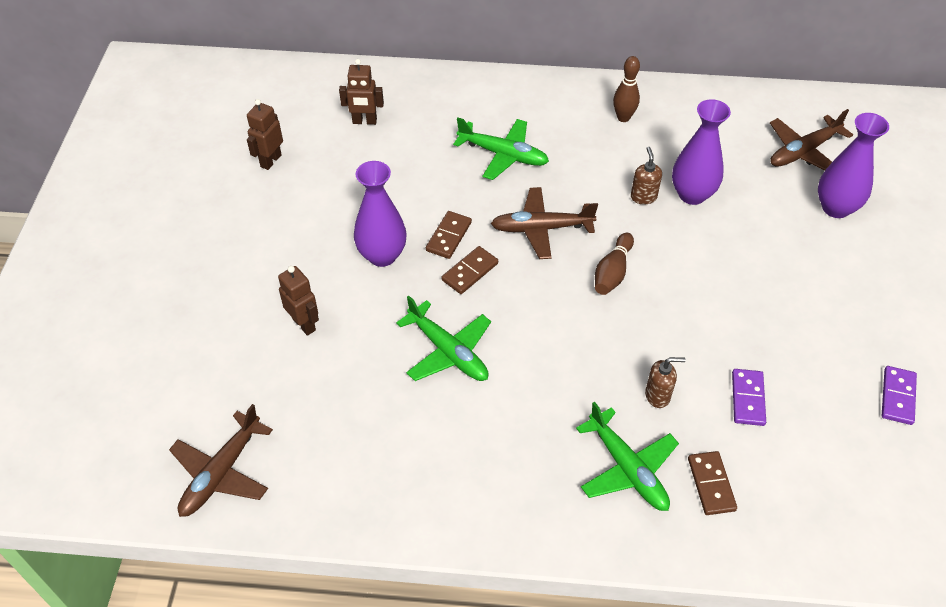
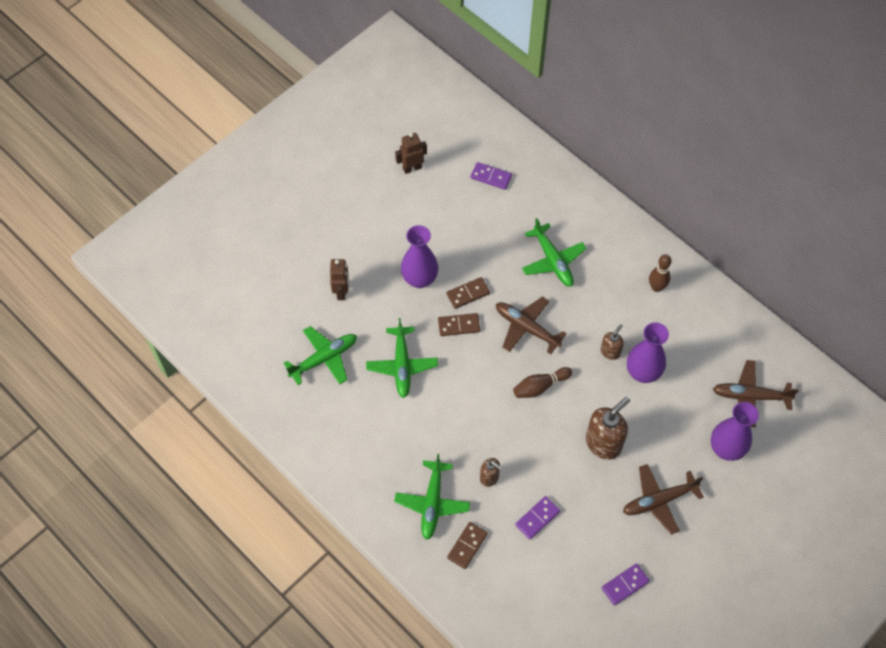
camera: 40 degrees right, 10 degrees up
brown plane [169,404,273,517] -> brown plane moved to [623,464,704,535]
brown robot [339,59,384,125] -> purple domino [471,162,512,190]
none -> green plane [283,326,357,385]
none -> brown soap dispenser [586,397,630,460]

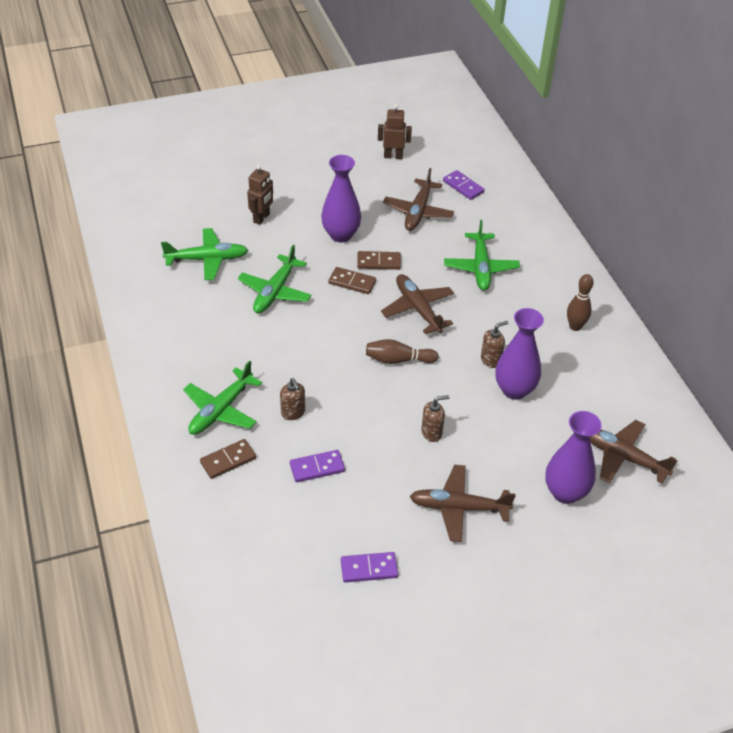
camera: 25 degrees right, 15 degrees down
brown soap dispenser [586,397,630,460] -> brown soap dispenser [421,395,450,442], size x0.55
none -> brown plane [383,168,454,231]

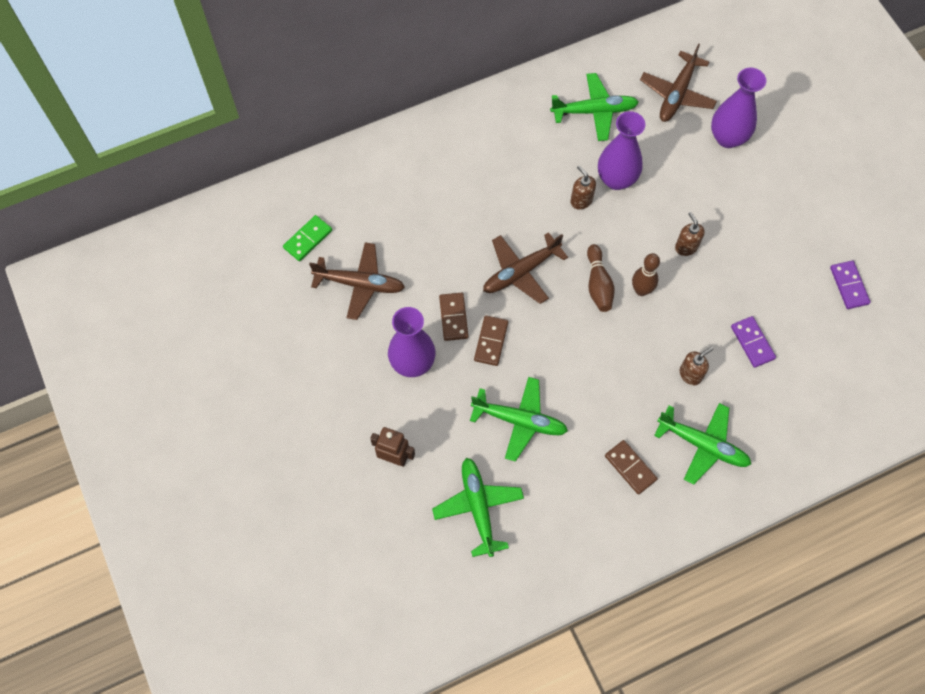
camera: 95 degrees left, 20 degrees up
brown domino [200,439,256,479] -> brown domino moved to [605,440,658,495]
brown robot [378,104,412,159] -> none
brown plane [410,465,516,542] -> none
purple domino [443,170,485,200] -> green domino [283,215,332,261]
green plane [444,220,520,290] -> green plane moved to [550,73,639,141]
brown bowling pin [567,274,594,331] -> brown bowling pin moved to [632,253,660,296]

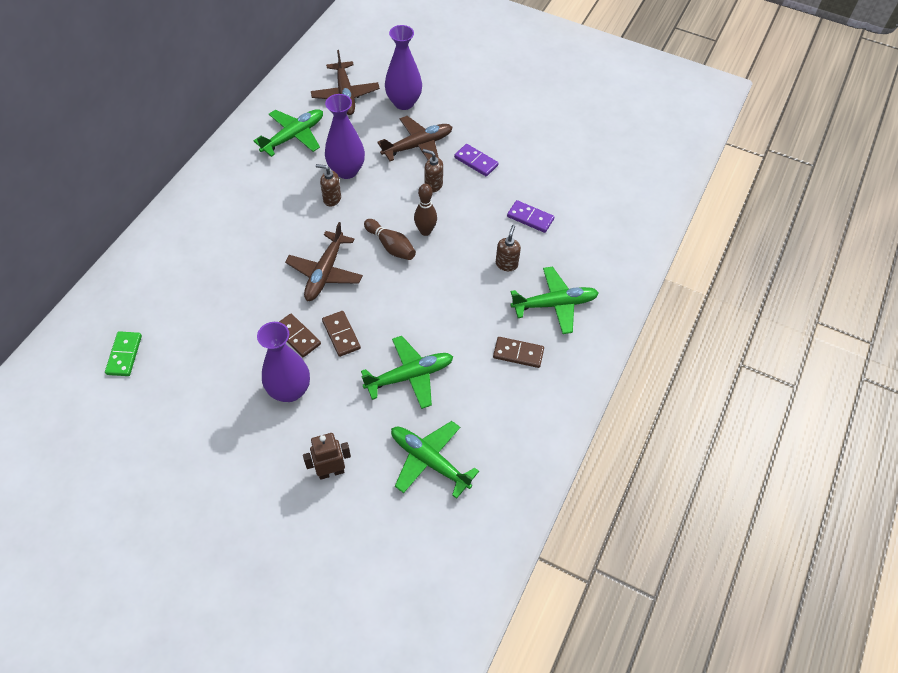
camera: 40 degrees left, 10 degrees down
brown plane [309,242,405,320] -> brown plane moved to [377,116,452,161]
purple domino [830,261,870,309] -> purple domino moved to [454,144,498,176]

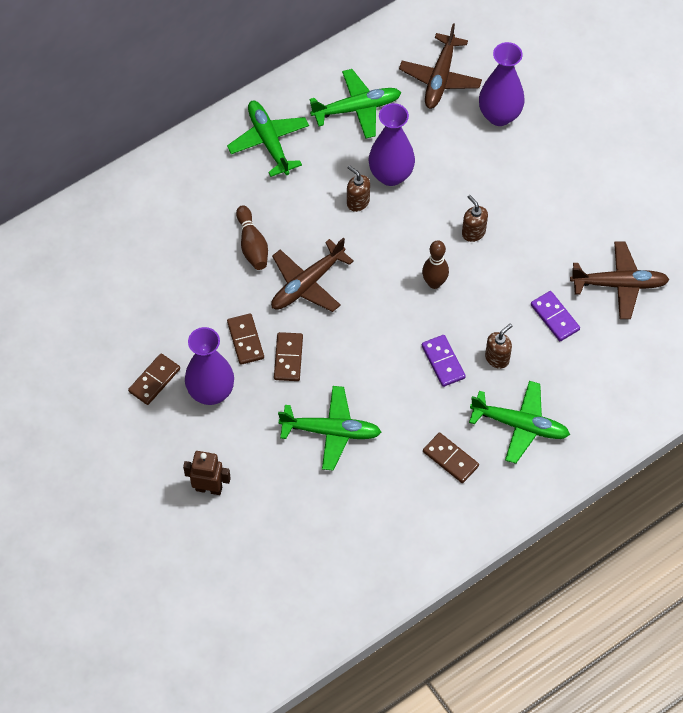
camera: 30 degrees right, 5 degrees up
green domino [105,331,142,376] -> none
brown bowling pin [364,219,416,260] -> brown bowling pin moved to [236,205,268,270]
brown plane [377,116,452,161] -> brown plane moved to [570,242,670,319]
green plane [391,421,479,499] -> green plane moved to [227,101,309,177]
purple domino [454,144,498,176] -> purple domino moved to [422,335,466,387]
none -> brown domino [128,353,180,405]

